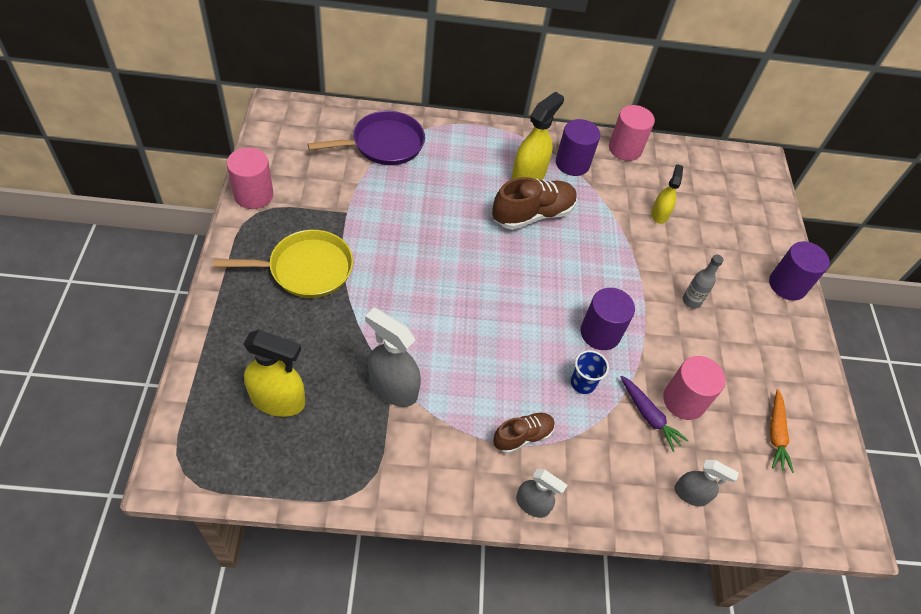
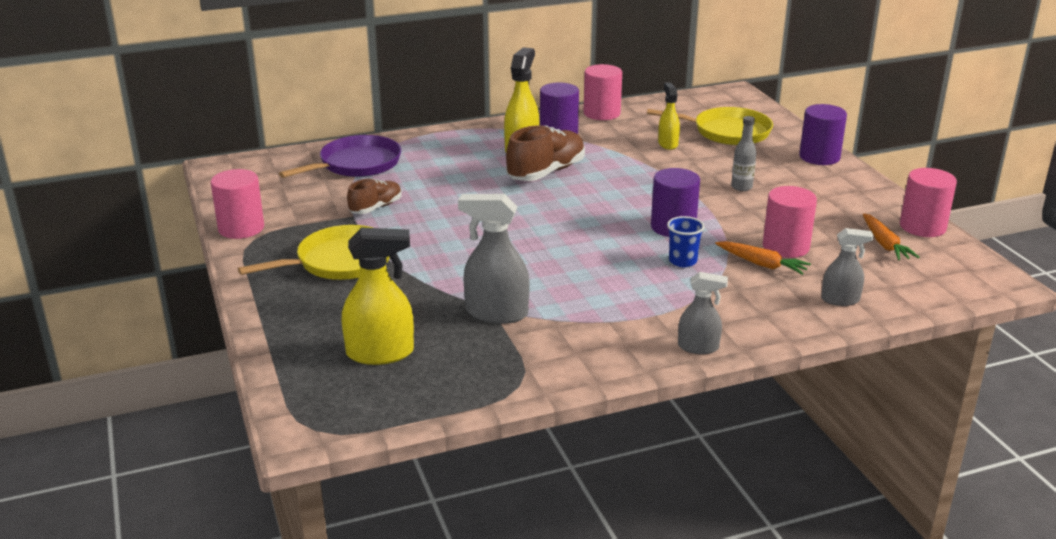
camera: 15 degrees left, 25 degrees down
brown shoe [493,412,555,454] -> brown shoe moved to [347,179,402,214]
purple carrot [620,375,689,452] -> orange carrot [715,241,811,275]
none -> yellow pan [647,107,773,145]
none -> pink cylinder [900,168,957,237]

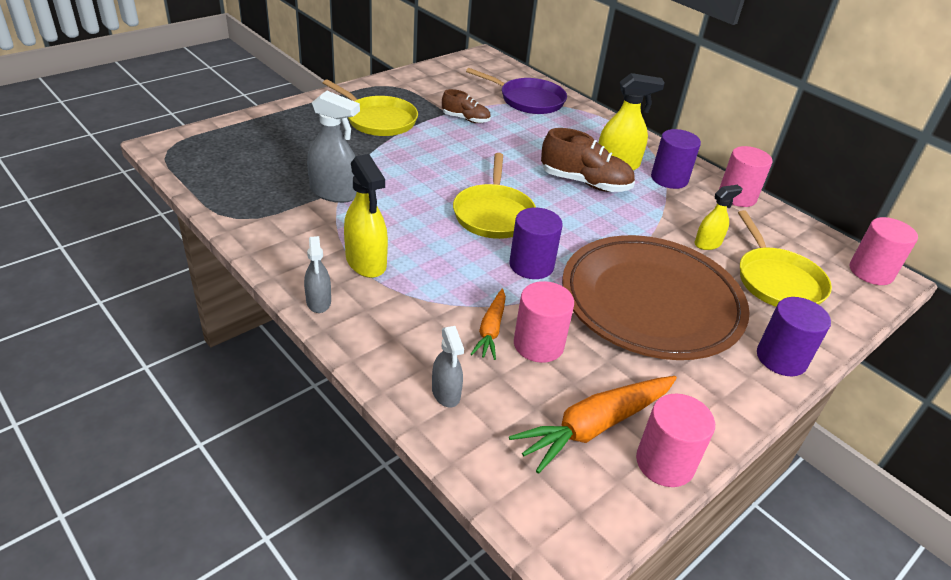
camera: 65 degrees right, 10 degrees up
pink cylinder [211,169,264,239] -> pink cylinder moved to [850,217,918,285]
yellow spray bottle [341,228,414,365] -> yellow spray bottle moved to [344,154,388,278]
grey spray bottle [458,194,530,324] -> grey spray bottle turned 120 degrees clockwise [307,91,360,203]
blue cup [667,216,705,267] -> none
grey bottle [731,116,756,191] -> brown plate [562,235,750,360]
orange carrot [863,213,919,261] -> orange carrot [509,376,677,474], size x1.72
none -> yellow pan [453,153,536,239]

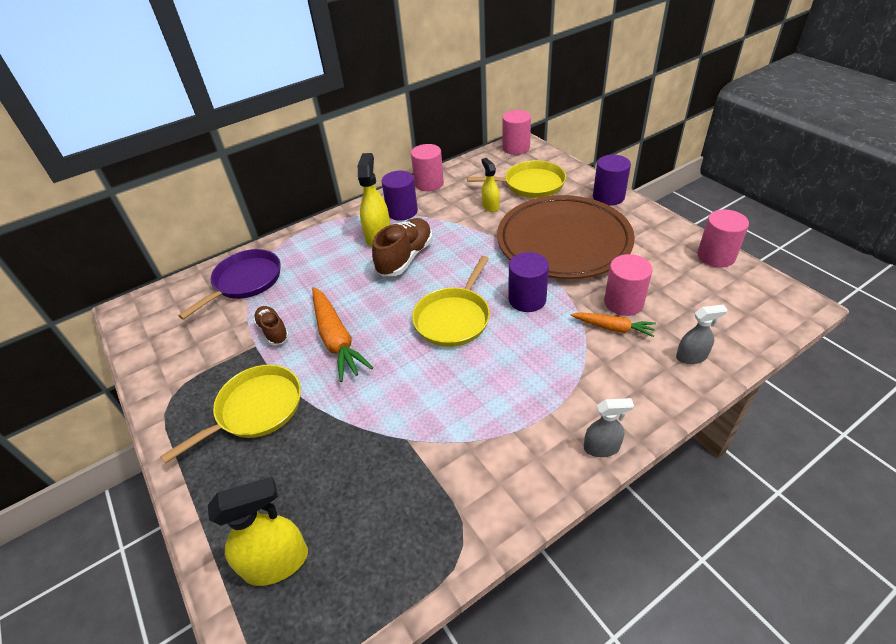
camera: 75 degrees left, 5 degrees up
grey spray bottle [307,91,360,203] -> none
yellow spray bottle [344,154,388,278] -> yellow spray bottle moved to [208,477,308,586]
brown shoe [442,89,491,123] -> brown shoe turned 60 degrees counterclockwise [253,306,289,345]
yellow pan [453,153,536,239] -> yellow pan turned 105 degrees clockwise [412,256,490,347]
orange carrot [509,376,677,474] -> orange carrot moved to [312,287,373,382]

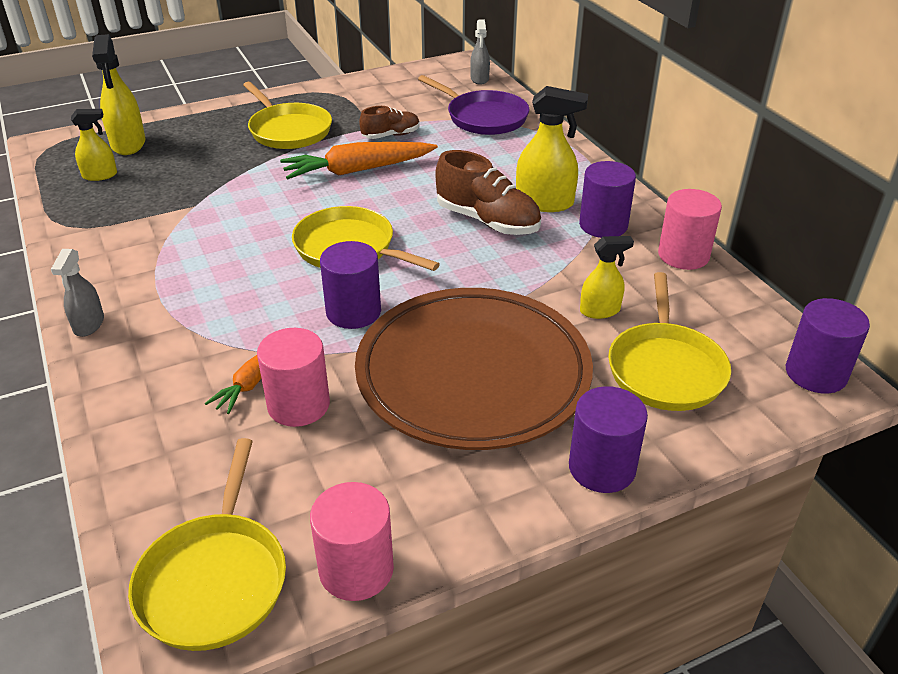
camera: 95 degrees right, 5 degrees down
pink cylinder [502,110,531,155] -> purple cylinder [786,298,870,393]
grey spray bottle [676,305,728,364] -> grey spray bottle moved to [470,19,490,85]
none -> yellow spray bottle [71,109,117,181]
none -> yellow pan [128,438,286,651]

